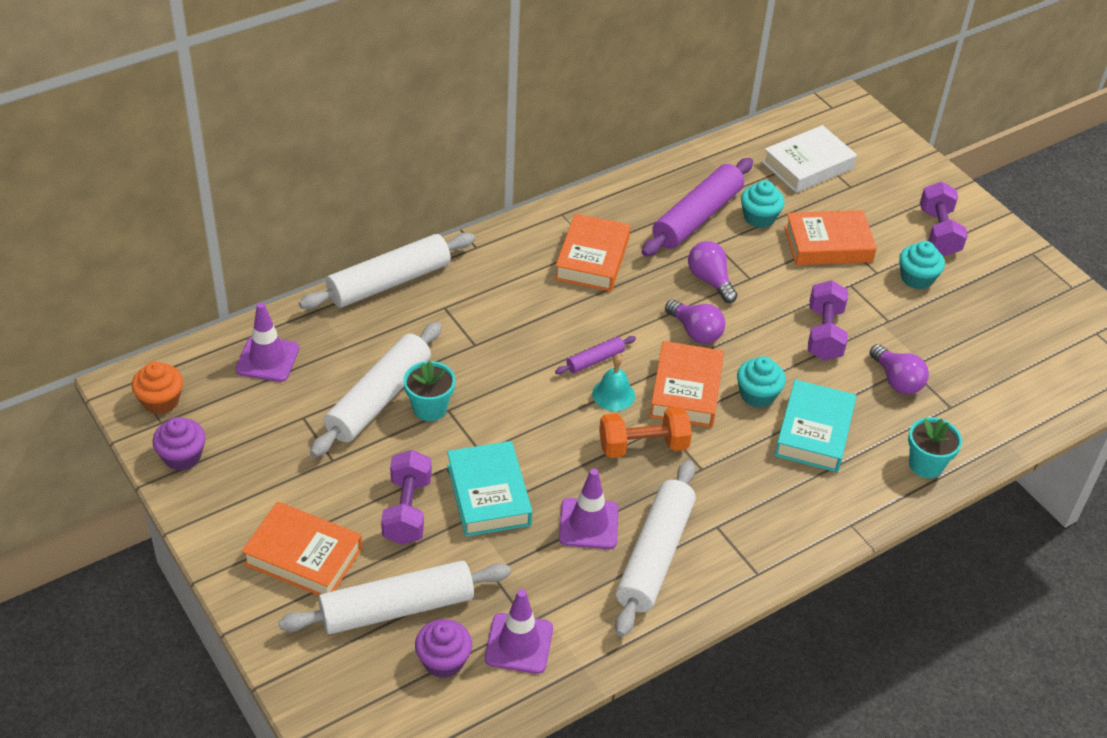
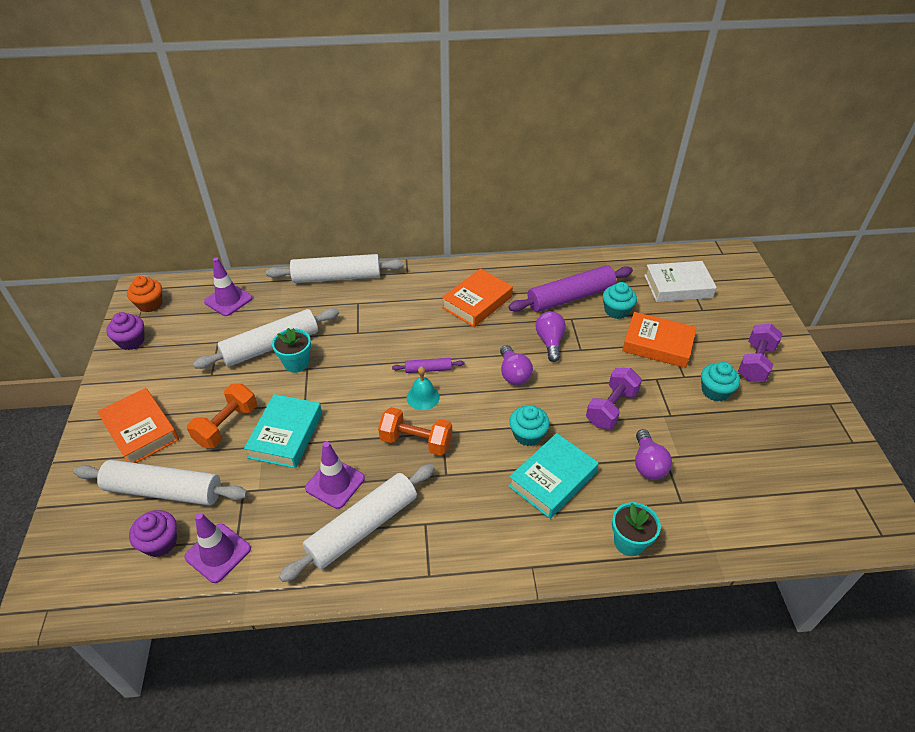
camera: 30 degrees right, 0 degrees up
purple dumbbell [381,450,432,545] -> orange dumbbell [187,384,257,448]
orange book [650,341,724,427] -> none

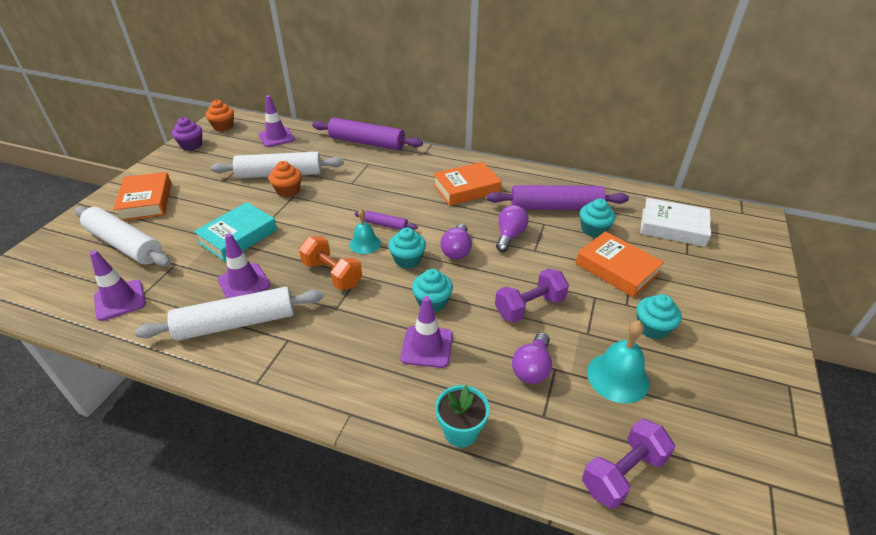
camera: 25 degrees right, 5 degrees down
purple cupcake [129,510,177,557] -> none
orange dumbbell [187,384,257,448] -> none
white rolling pin [266,254,404,283] -> purple rolling pin [312,118,423,150]
turquoise flower pot [272,328,311,373] -> orange cupcake [269,161,302,197]
turquoise book [509,433,599,519] -> purple traffic cone [400,296,453,368]
purple dumbbell [738,324,782,382] -> purple dumbbell moved to [582,419,675,509]
none -> turquoise cupcake [388,228,426,269]
none -> turquoise bell [587,320,650,404]

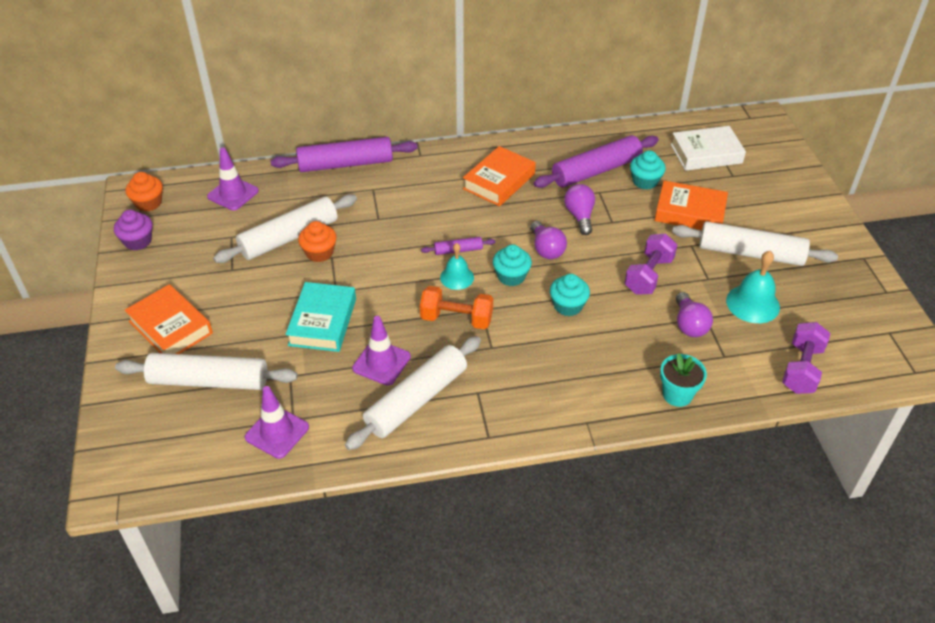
camera: 30 degrees left, 5 degrees up
purple traffic cone [400,296,453,368] -> none
turquoise cupcake [637,294,682,339] -> white rolling pin [672,221,838,266]

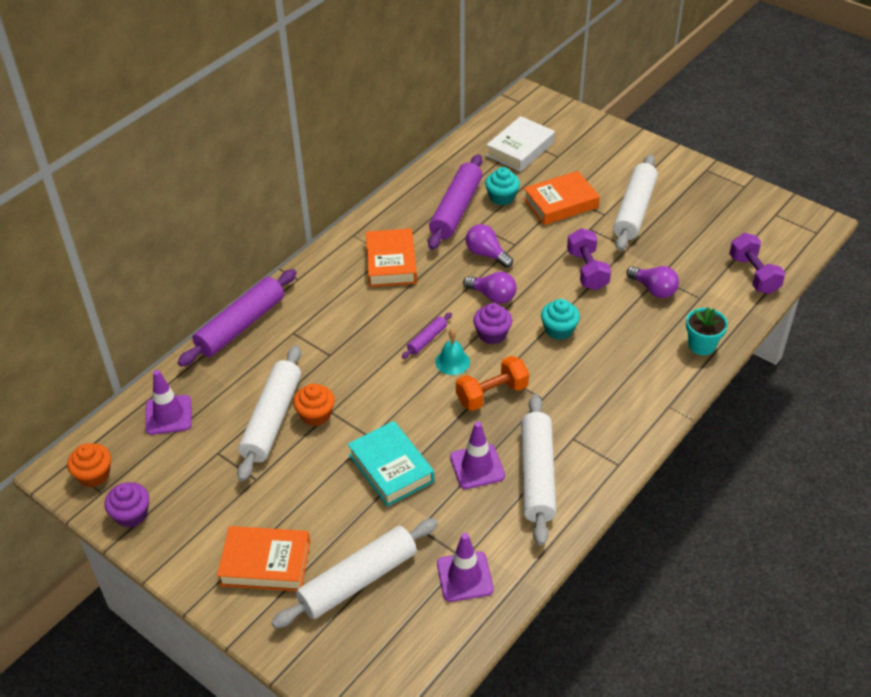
camera: 40 degrees left, 0 degrees up
turquoise cupcake [493,244,532,286] -> purple cupcake [473,303,512,344]
white rolling pin [672,221,838,266] -> white rolling pin turned 45 degrees counterclockwise [613,155,658,251]
turquoise bell [726,251,780,323] -> none

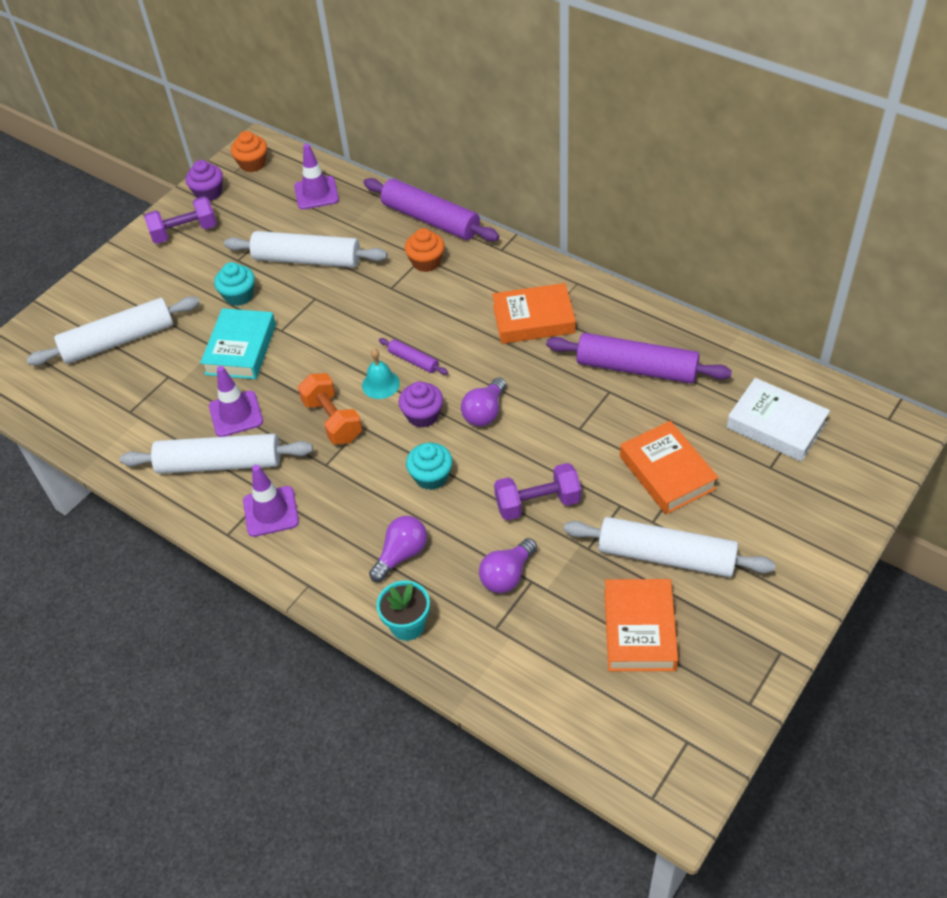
camera: 90 degrees right, 5 degrees up
orange book [217,526,310,591] -> orange book moved to [605,579,678,671]
white rolling pin [271,518,438,628] -> white rolling pin turned 75 degrees counterclockwise [27,296,200,365]
orange cupcake [293,384,335,426] -> orange cupcake moved to [405,228,445,272]
turquoise book [348,421,434,507] -> turquoise book turned 45 degrees counterclockwise [200,308,276,379]
purple traffic cone [437,533,494,602] -> purple traffic cone moved to [243,465,299,537]
purple light bulb [466,224,513,268] -> purple light bulb moved to [369,516,427,582]
turquoise cupcake [485,167,520,205] -> turquoise cupcake moved to [214,262,255,306]
purple dumbbell [729,233,785,294] -> purple dumbbell moved to [144,196,217,244]

